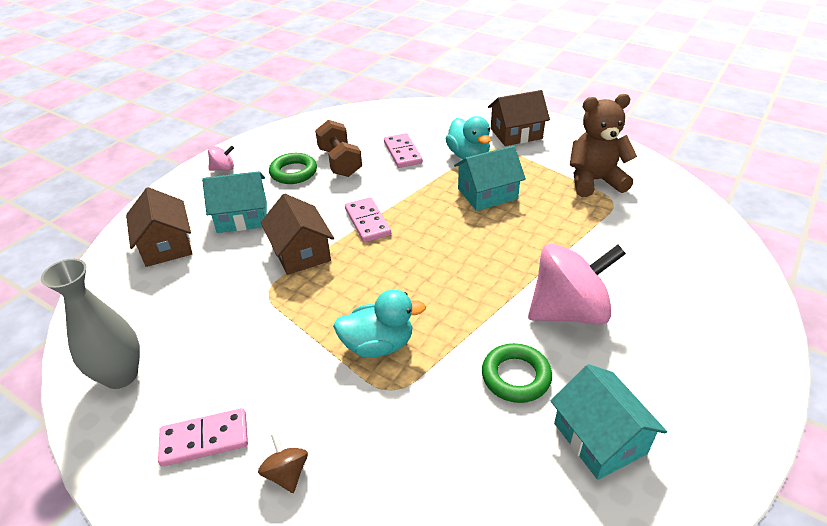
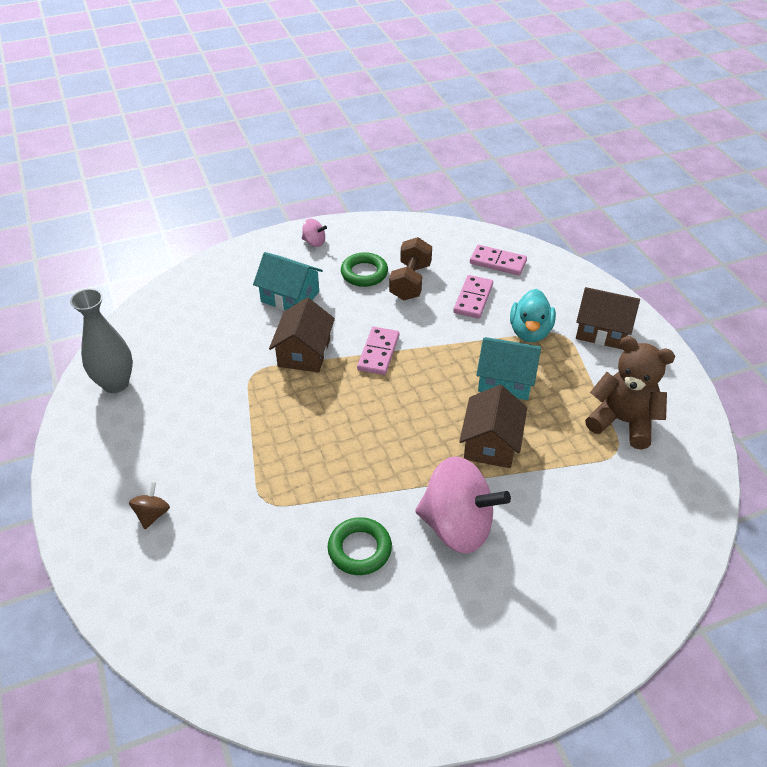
camera: 35 degrees right, 5 degrees up
brown house [126,187,192,267] -> brown house moved to [459,385,527,468]
pink domino [158,408,248,467] -> pink domino moved to [470,245,527,275]
turquoise duck [333,290,426,358] -> none
turquoise house [550,364,667,480] -> none

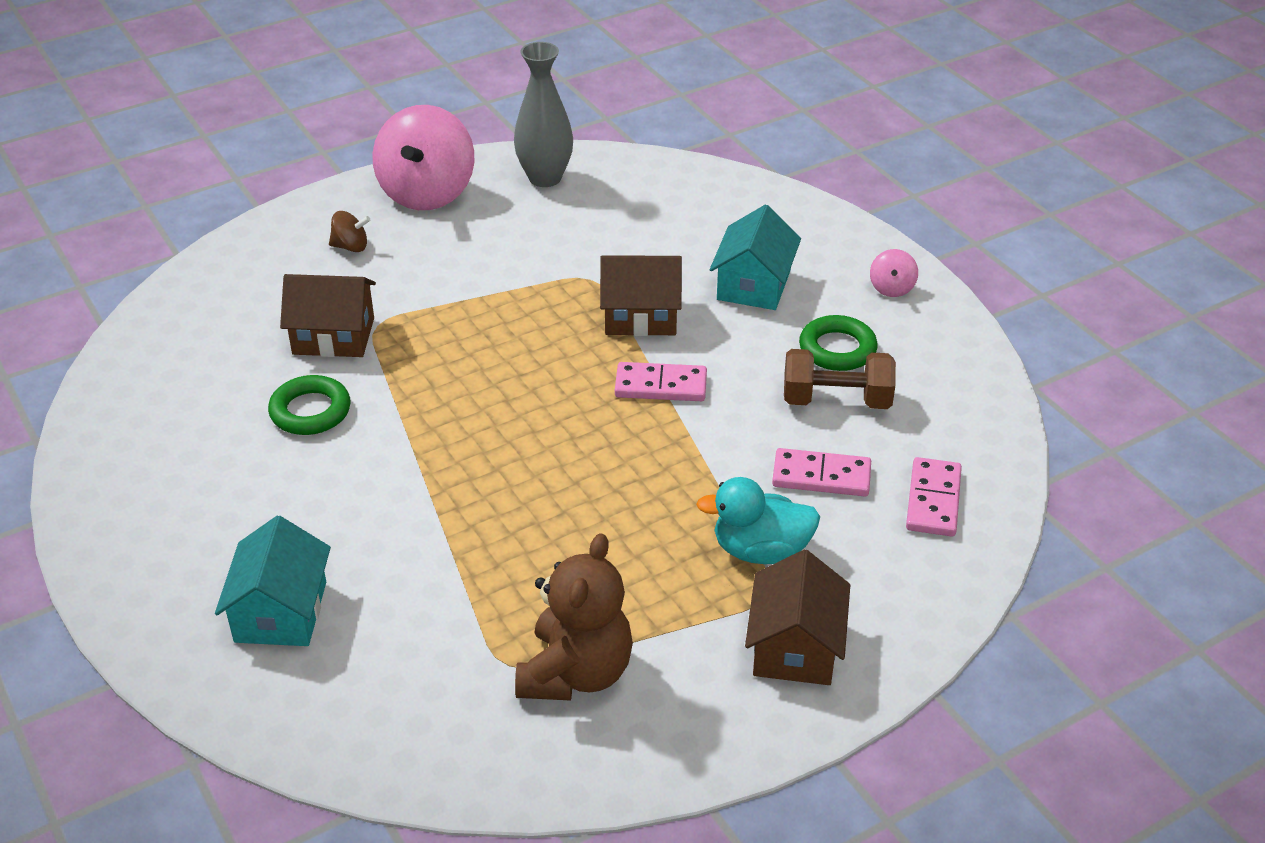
camera: 80 degrees right, 5 degrees down
pink spinning top [415,456,511,554] -> pink spinning top moved to [373,105,474,210]
brown house [459,385,527,468] -> brown house moved to [280,274,376,357]
turquoise house [476,337,541,400] -> turquoise house moved to [215,515,331,646]

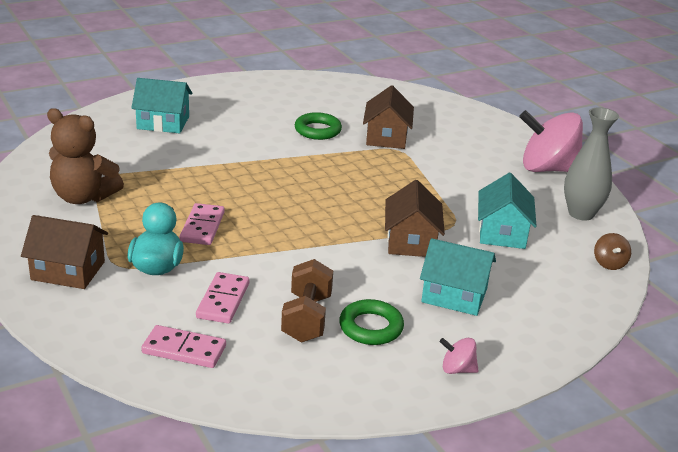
camera: 90 degrees right, 10 degrees down
brown spinning top [329,211,370,252] -> brown spinning top moved to [594,233,631,270]
pink domino [615,362,707,401] -> pink domino moved to [180,203,225,245]
none -> turquoise house [478,173,537,249]

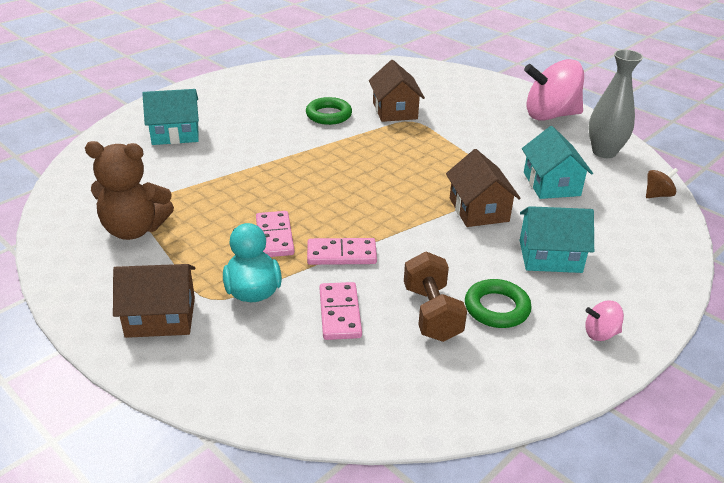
camera: 15 degrees left, 5 degrees up
pink domino [141,325,226,368] -> pink domino moved to [307,238,377,265]
brown spinning top [594,233,631,270] -> brown spinning top turned 105 degrees counterclockwise [646,168,678,198]

